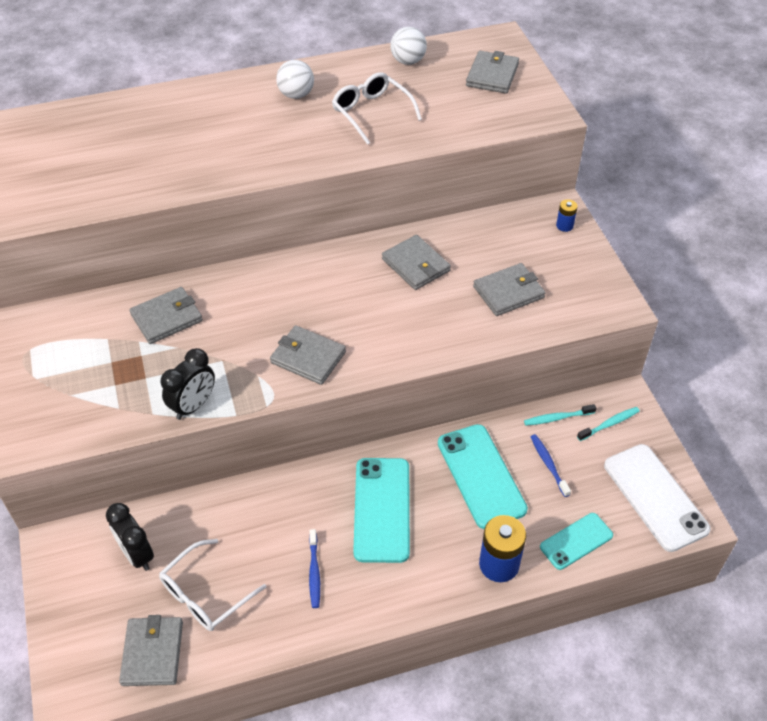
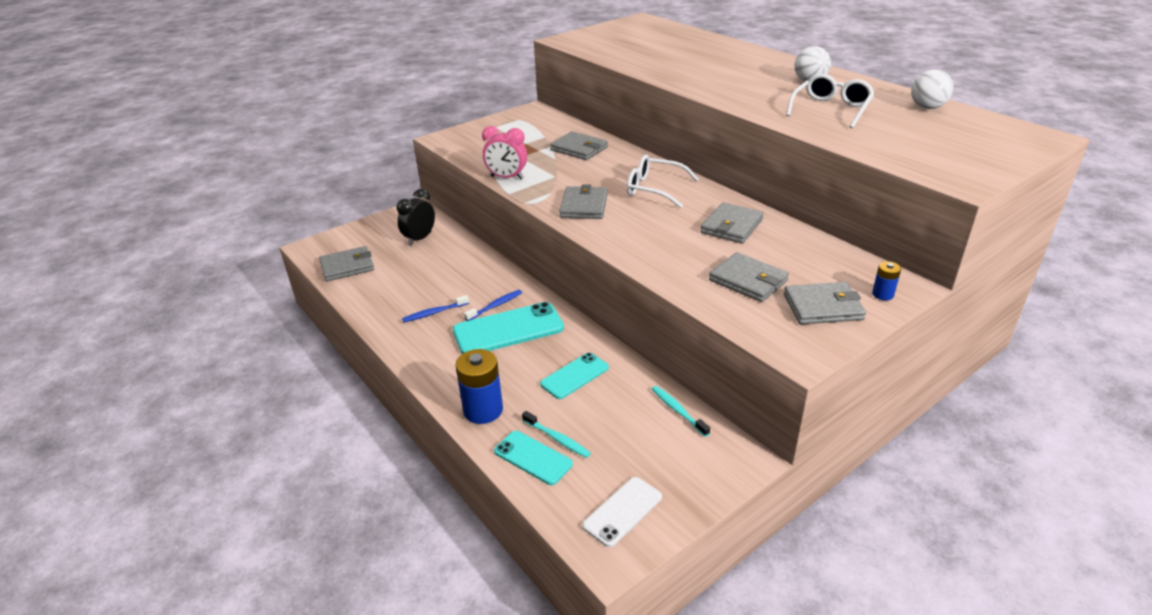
camera: 70 degrees right, 15 degrees down
white glasses [159,539,267,631] -> white glasses moved to [627,155,699,208]
black clock [161,348,215,420] -> pink clock [482,126,527,180]
turquoise phone [438,424,528,529] -> turquoise phone [540,353,609,399], size x0.60
grey wallet [466,51,519,94] -> grey wallet moved to [784,282,866,324]
blue toothbrush [531,434,571,497] -> blue toothbrush moved to [464,290,522,321]
turquoise toothbrush [577,407,640,441] -> turquoise toothbrush moved to [522,411,591,458]
white phone [604,444,711,552] -> white phone [583,477,662,547], size x0.60

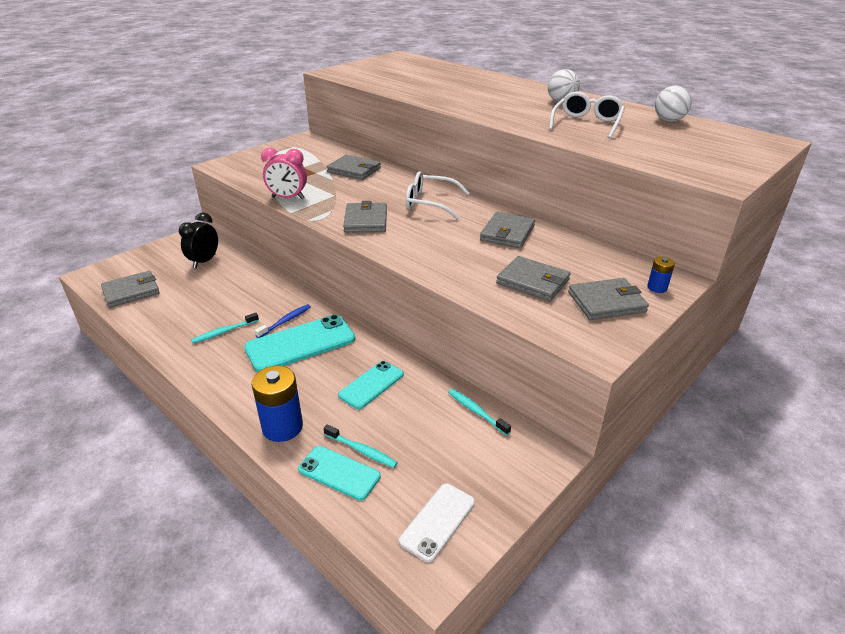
camera: 10 degrees left, 0 degrees up
blue toothbrush [402,295,469,322] -> turquoise toothbrush [191,313,259,344]

